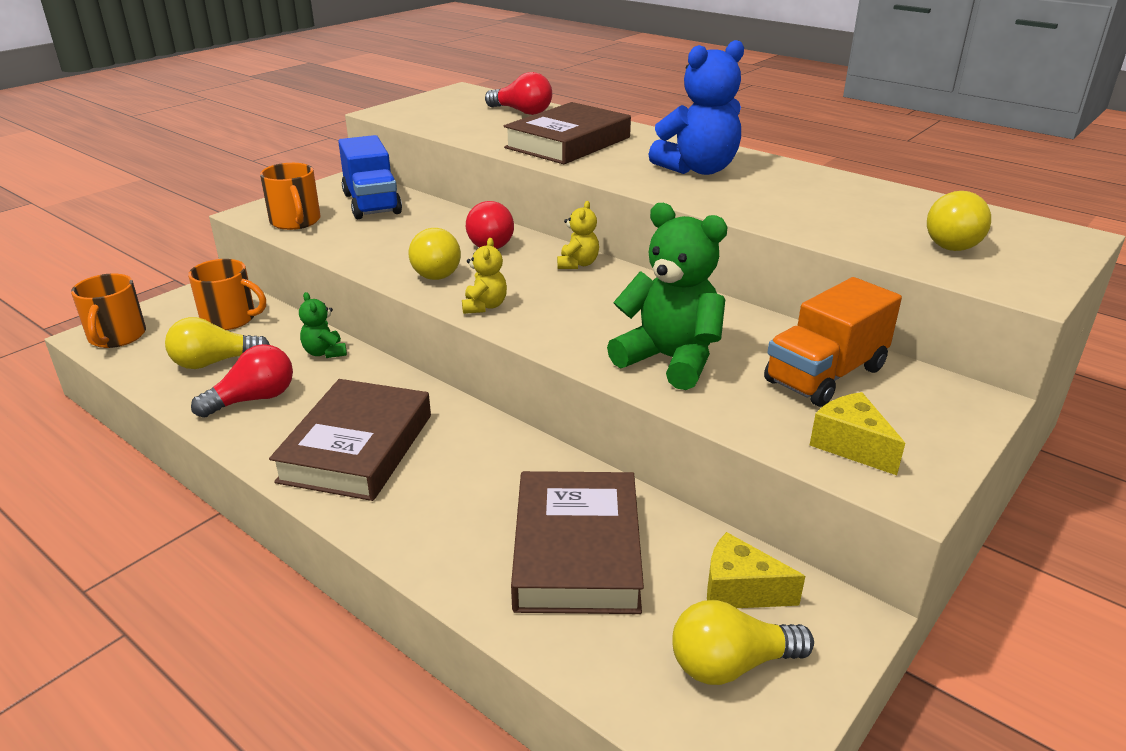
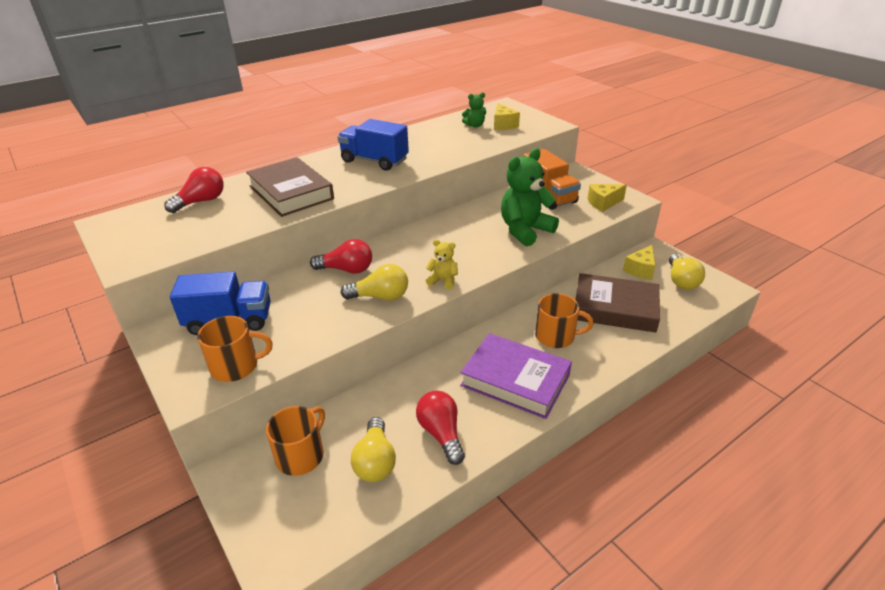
camera: 75 degrees left, 5 degrees up
orange mug [71,274,146,348] -> orange mug moved to [535,293,594,348]
brown book [269,379,431,501] -> purple book [460,333,572,419]
green teddy bear [299,292,347,358] -> green teddy bear moved to [462,92,486,128]
yellow teddy bear [557,201,599,269] -> none
blue teddy bear [648,40,744,175] -> blue truck [338,119,409,171]
yellow light bulb [927,191,991,251] -> yellow cheese [494,103,520,130]

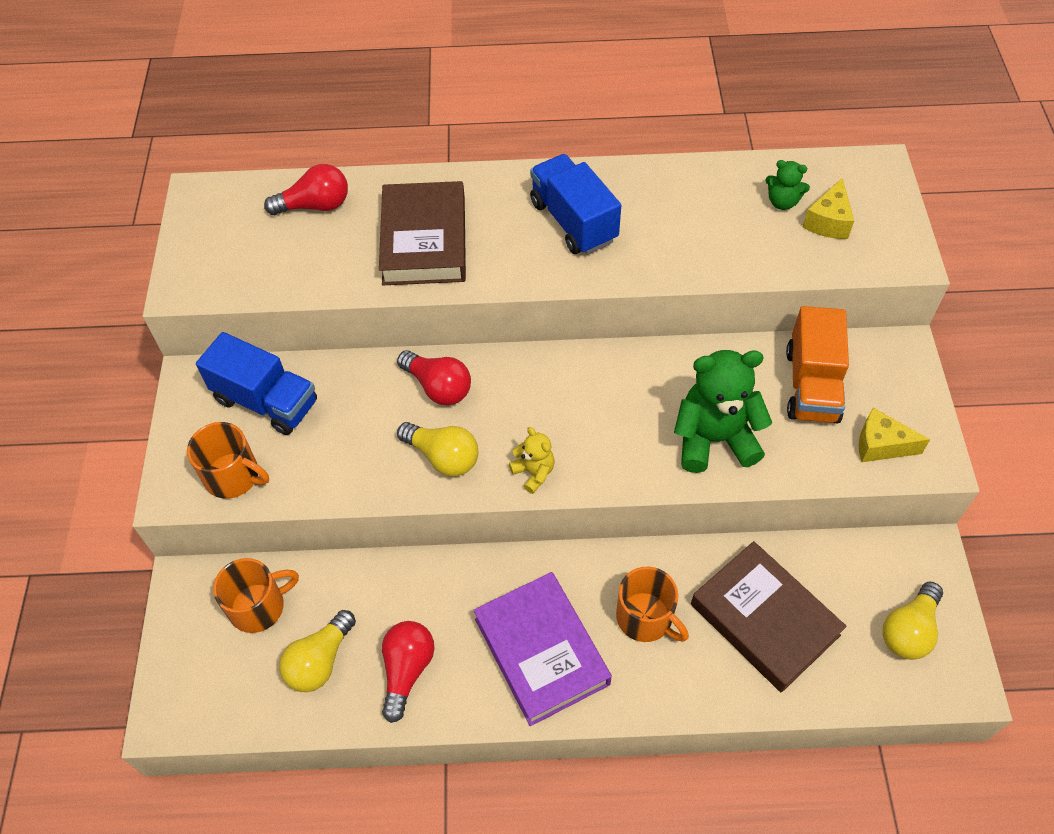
camera: 35 degrees right, 20 degrees up
yellow cheese [623,245,656,280] -> none

